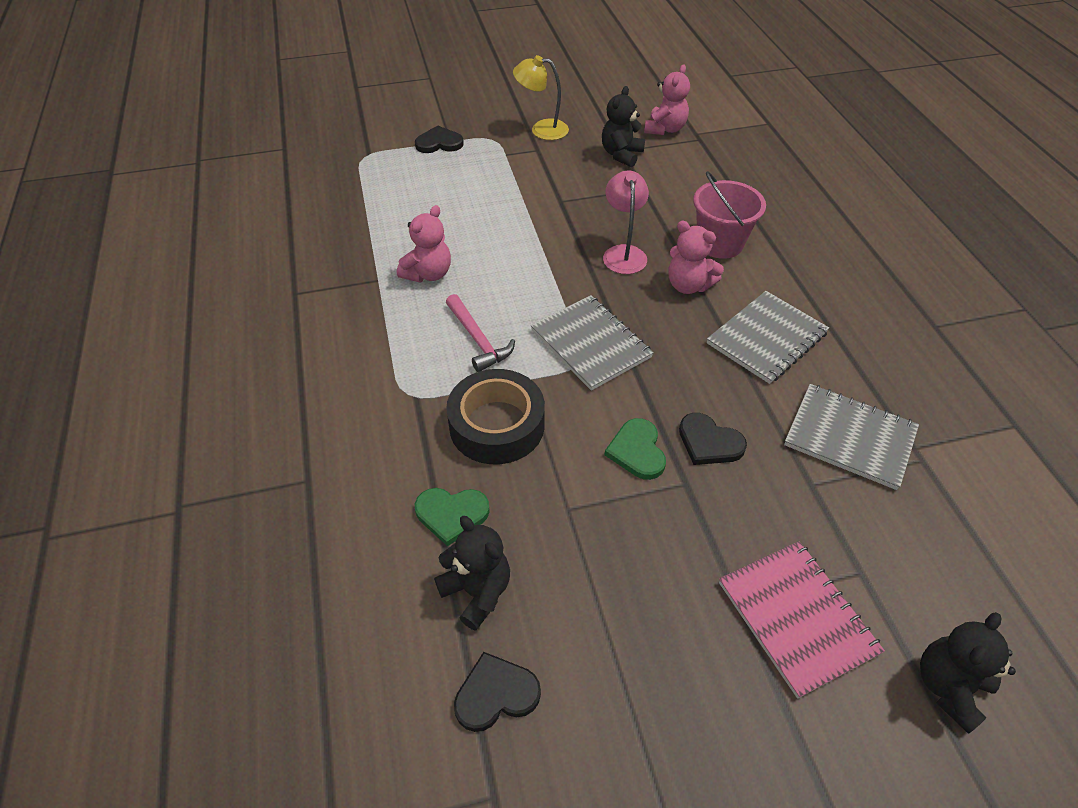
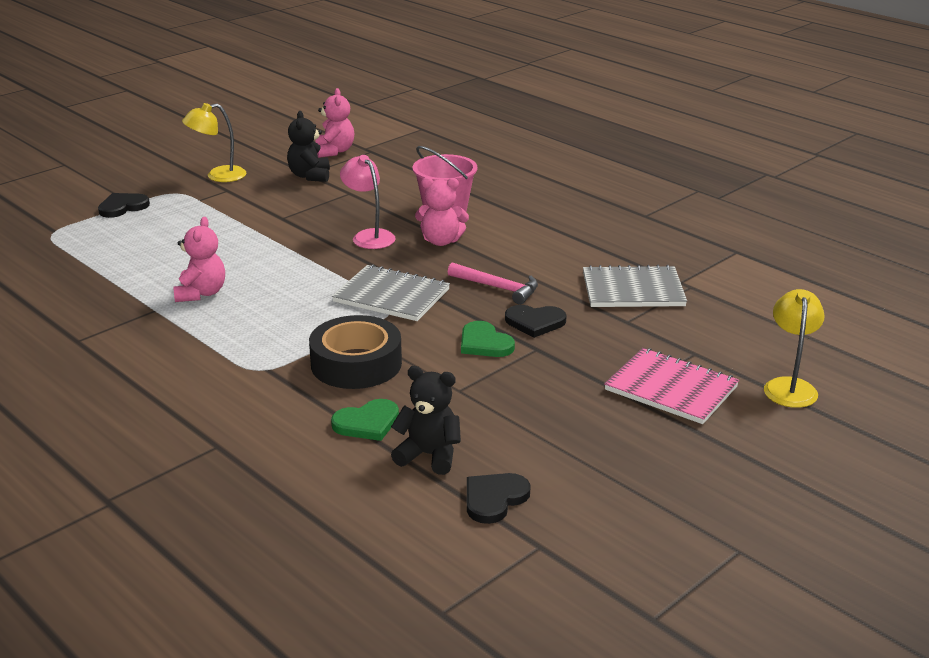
camera: 30 degrees left, 20 degrees down
pink hammer [446,294,515,372] -> pink hammer moved to [448,262,538,305]
grey notebook [707,291,829,384] -> none
black teddy bear [920,612,1016,734] -> yellow lamp [764,289,825,408]

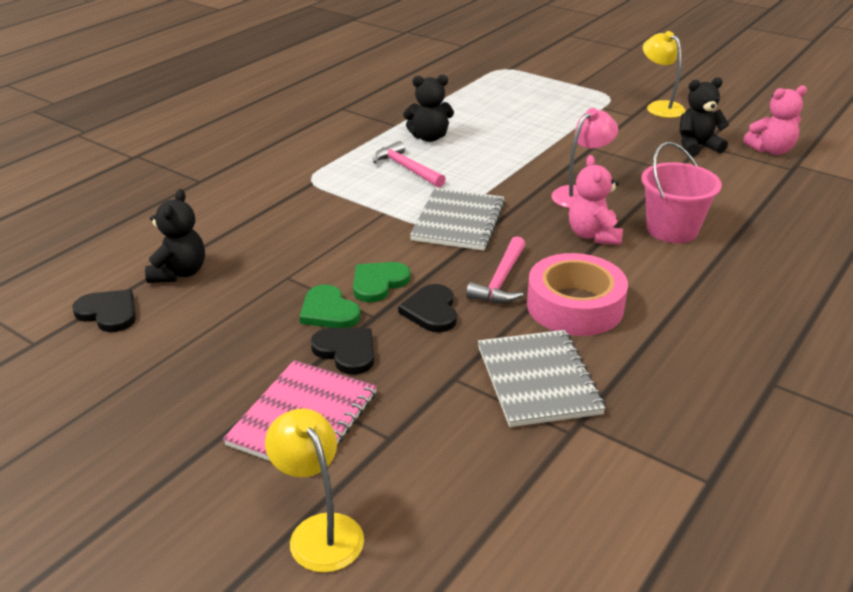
camera: 80 degrees right, 5 degrees up
black heart [98,193,150,218] -> black heart moved to [311,328,374,375]
pink teddy bear [173,217,225,302] -> black teddy bear [403,75,454,142]
black tape [309,315,402,389] -> none
green heart [331,399,399,441] -> green heart moved to [299,284,360,328]
yellow lamp [764,289,825,408] -> yellow lamp turned 120 degrees counterclockwise [265,408,364,573]
none -> pink hammer [373,141,446,188]
none -> pink tape [527,253,628,336]

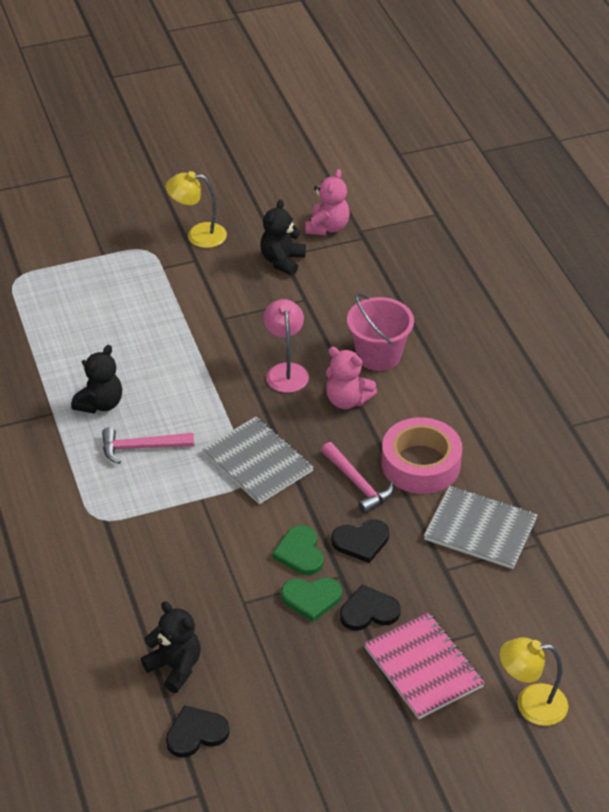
camera: 55 degrees left, 10 degrees up
black heart [398,284,457,332] -> black heart turned 45 degrees counterclockwise [331,519,389,563]

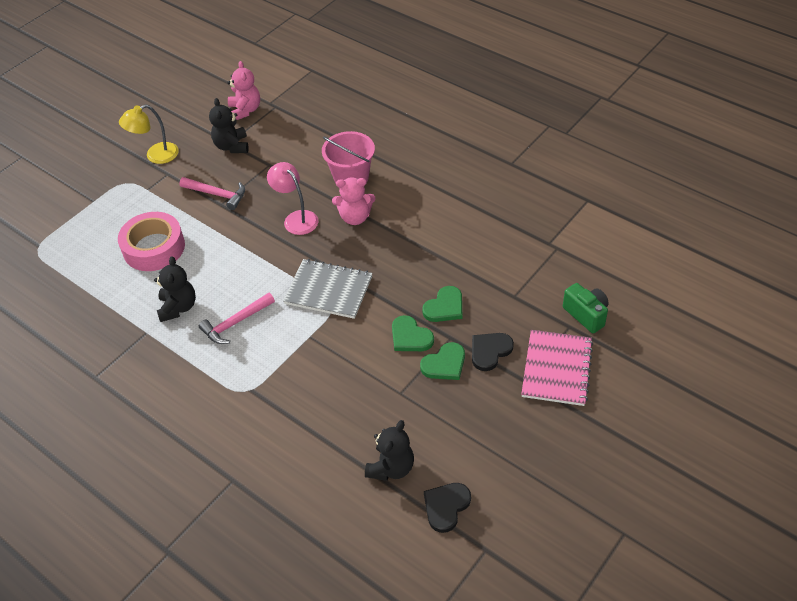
camera: 30 degrees left, 5 degrees up
black teddy bear [141,601,200,693] -> black teddy bear turned 105 degrees clockwise [365,420,414,481]
pink hammer [322,442,394,514] -> pink hammer moved to [179,177,245,210]
black heart [331,519,389,563] -> green heart [422,286,462,322]
pink notebook [364,612,485,719] -> pink notebook turned 75 degrees clockwise [521,330,593,406]
pink tape [381,417,462,494] -> pink tape moved to [118,212,185,271]
grey notebook [424,486,538,569] -> none
yellow lamp [500,638,568,726] -> none
none -> green camera [563,283,609,333]

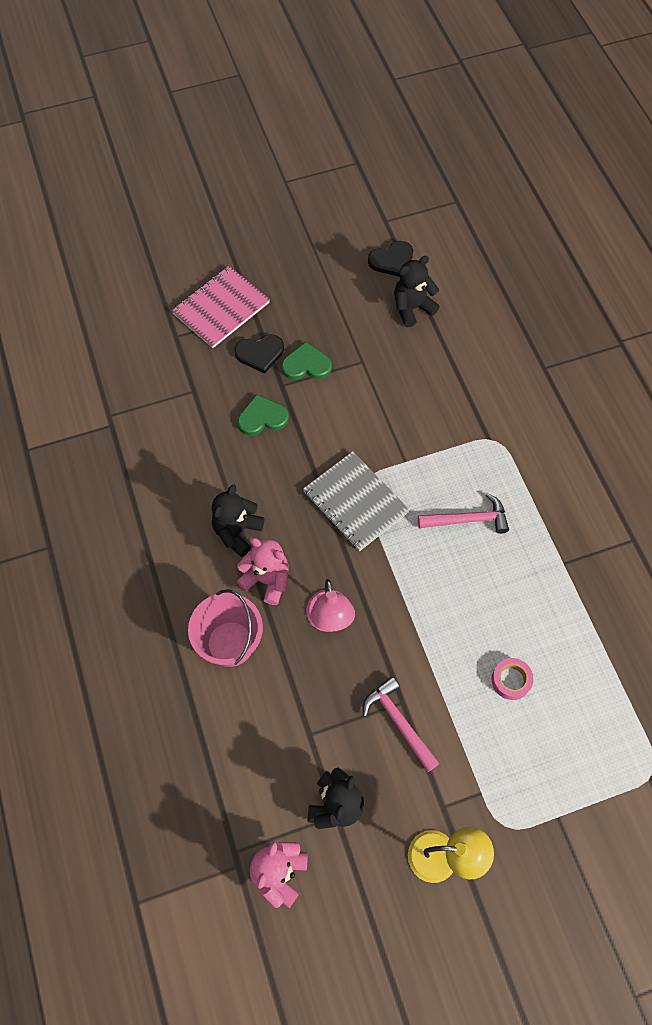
camera: 150 degrees left, 15 degrees up
pink tape [118,212,185,271] -> pink tape [492,658,534,700], size x0.48
black teddy bear [154,256,196,322] -> black teddy bear moved to [212,485,264,557]
green heart [392,315,434,351] -> none
green camera [563,283,609,333] -> none

